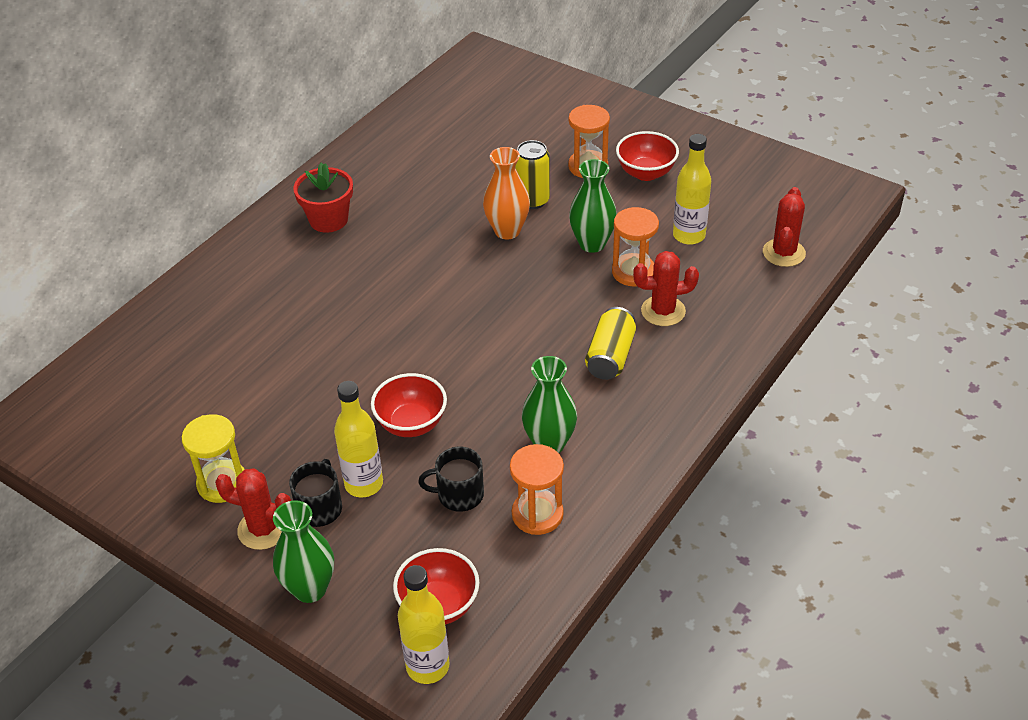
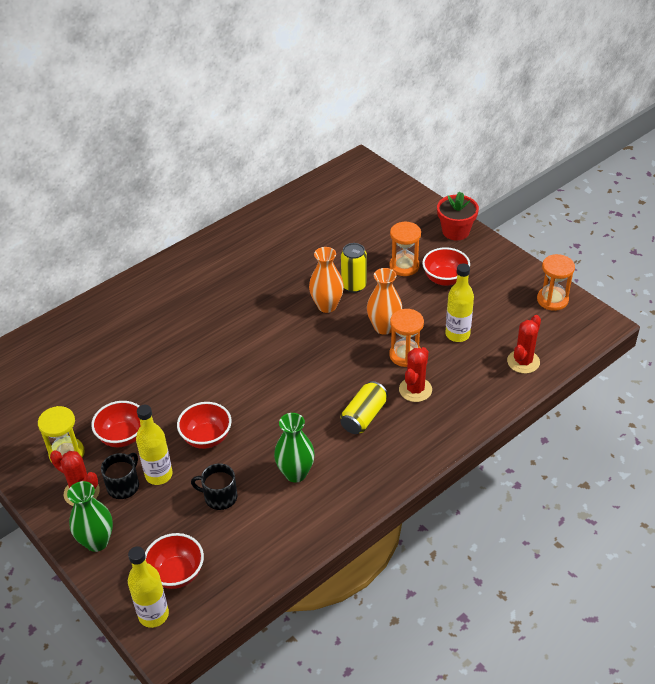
camera: 15 degrees right, 0 degrees up
red flower pot [293,162,353,233] -> red flower pot moved to [437,191,479,240]
orange hourglass [510,444,564,535] -> orange hourglass moved to [537,254,575,311]
green vase [569,159,617,253] -> orange vase [367,268,402,335]
red cactus [633,251,699,326] -> red cactus turned 75 degrees counterclockwise [399,347,432,402]
none -> red bowl [91,401,140,447]

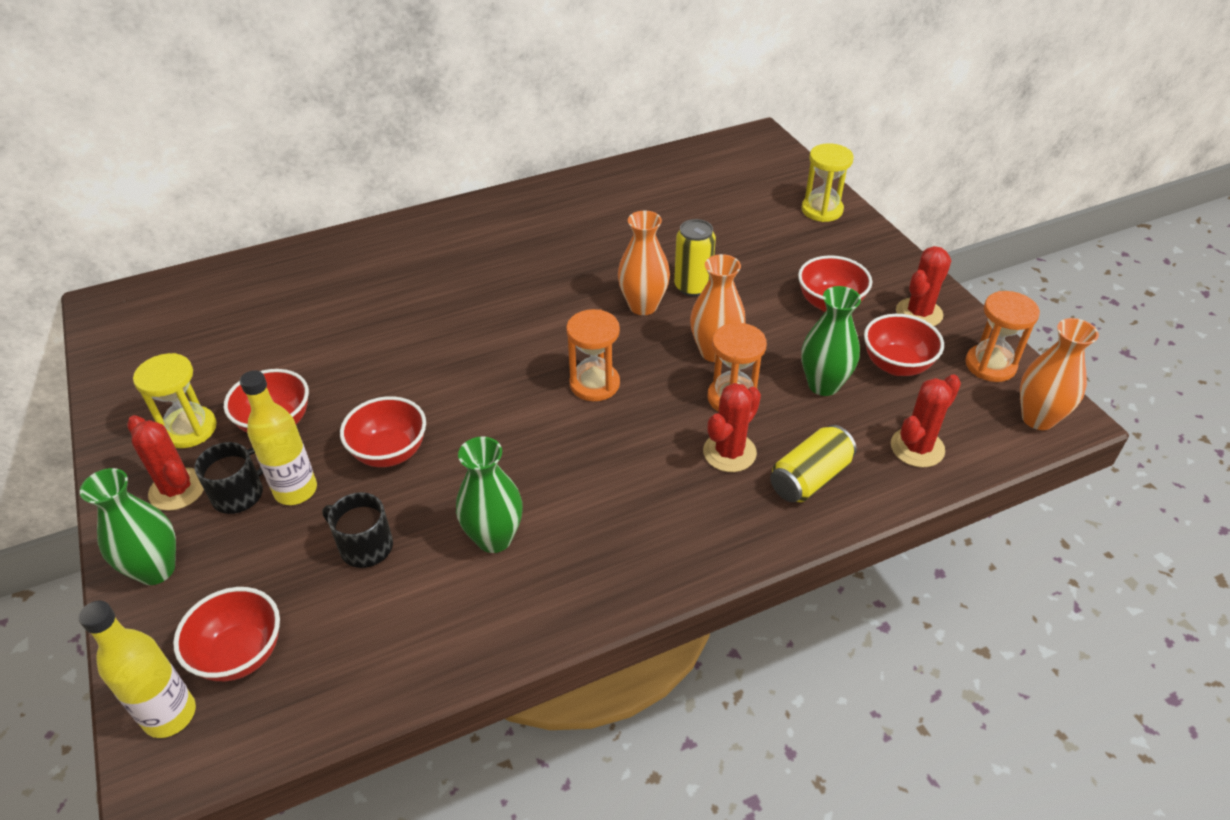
camera: 15 degrees right, 0 degrees up
yellow can [340,381,388,434] -> yellow can moved to [770,425,857,502]
orange hourglass [389,221,421,276] -> orange hourglass moved to [566,309,620,401]
red flower pot [437,191,479,240] -> none
yellow bottle [445,263,474,342] -> green vase [801,286,861,396]
none -> yellow hourglass [801,143,854,222]
none -> red bowl [864,314,944,376]
none -> red cactus [896,246,952,326]
none -> orange vase [1020,318,1099,430]

